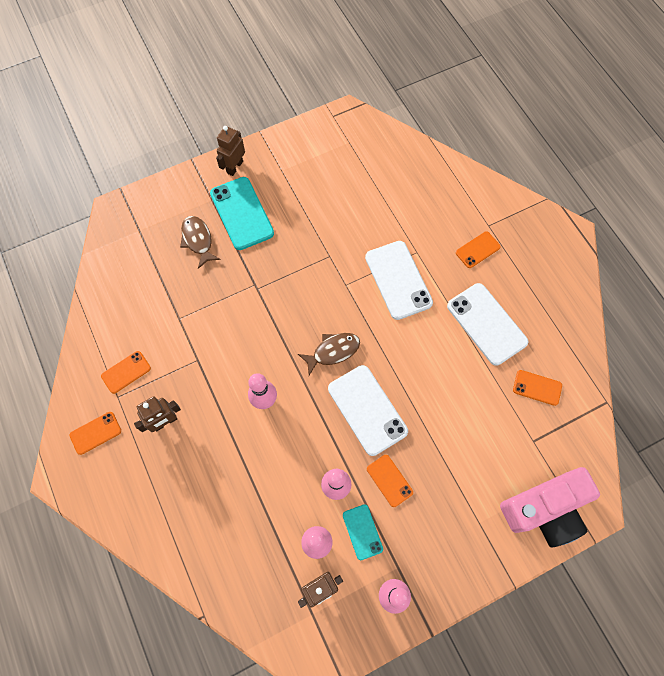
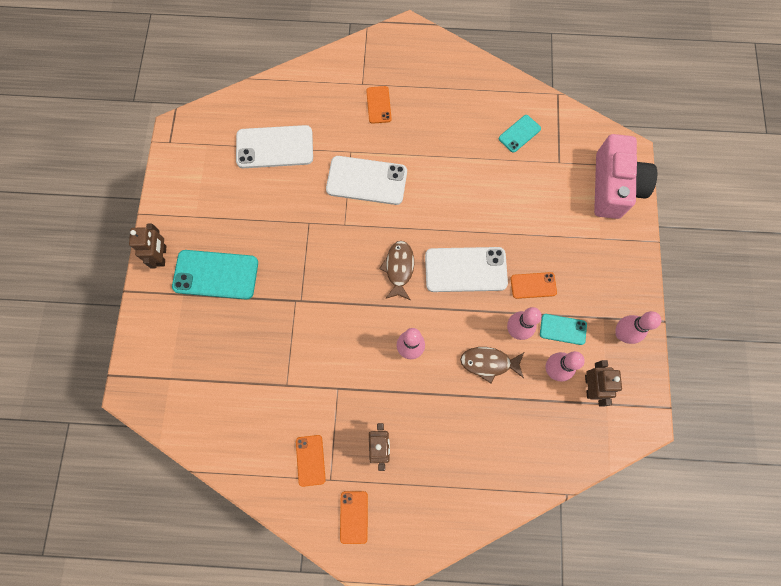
camera: 60 degrees left, 5 degrees up
brown fish [180,216,221,269] -> brown fish moved to [460,347,524,383]
brown robot [216,126,245,176] -> brown robot turned 150 degrees counterclockwise [129,224,167,269]
white phone [447,283,528,366] -> white phone moved to [236,125,313,168]
orange phone [513,370,562,406] -> turquoise phone [499,115,541,153]

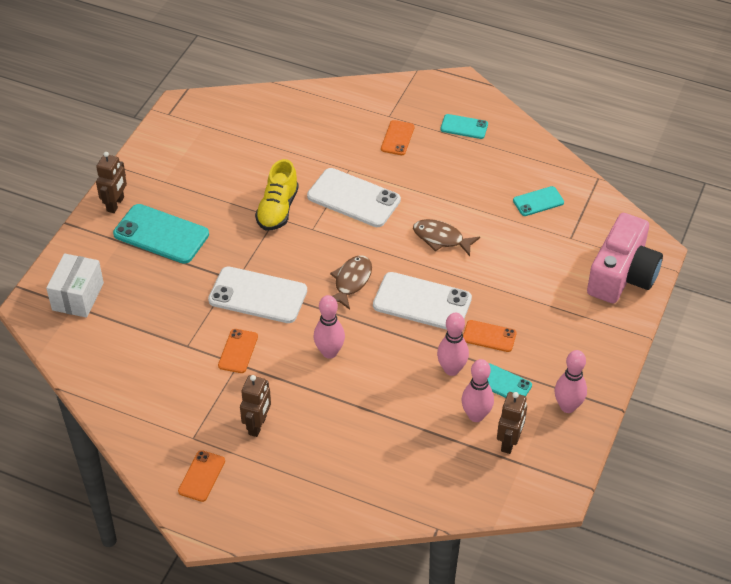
camera: 20 degrees right, 25 degrees down
white phone [236,125,313,168] -> white phone moved to [208,267,307,323]
orange phone [296,435,326,487] -> orange phone moved to [218,329,258,373]
brown fish [460,347,524,383] -> brown fish moved to [413,219,480,256]
none -> white box [46,253,104,318]
none -> yellow shoe [255,159,299,231]
none -> turquoise phone [440,114,488,139]

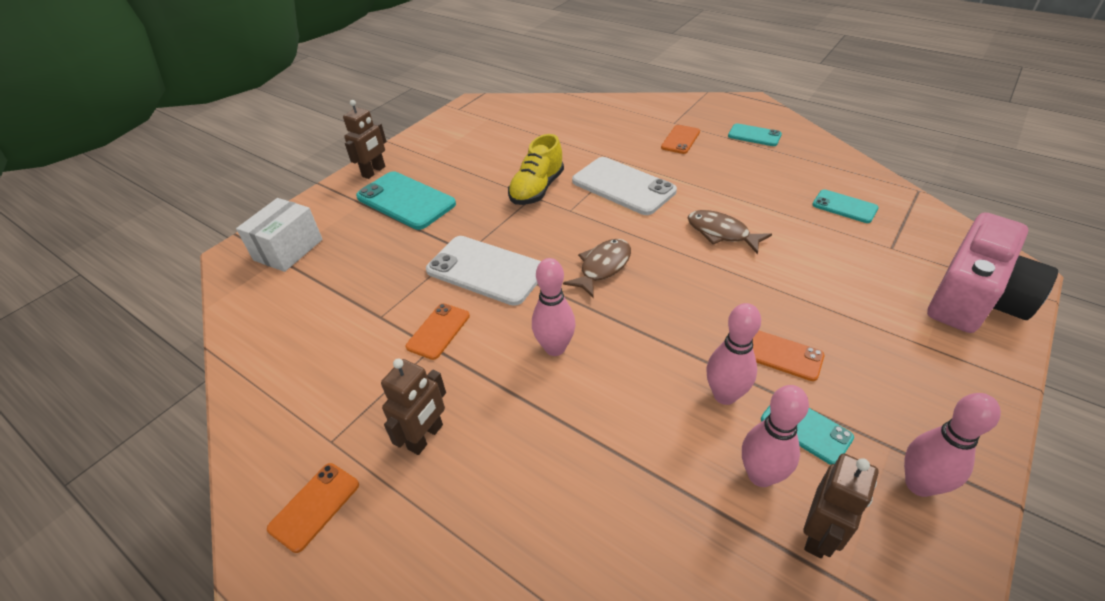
camera: 15 degrees right, 5 degrees down
white phone [373,272,472,330] -> none
turquoise phone [513,186,564,216] -> turquoise phone turned 45 degrees clockwise [812,189,878,223]

